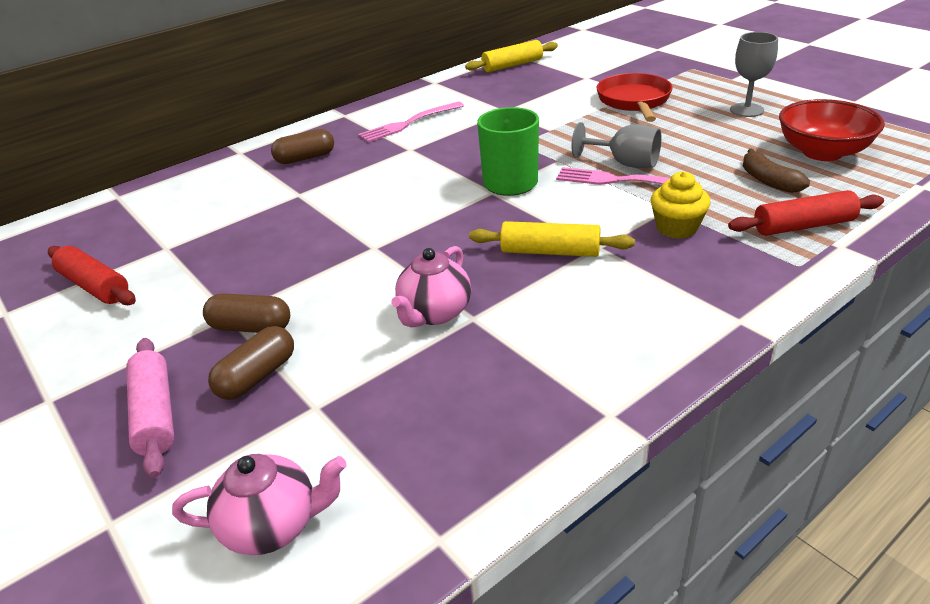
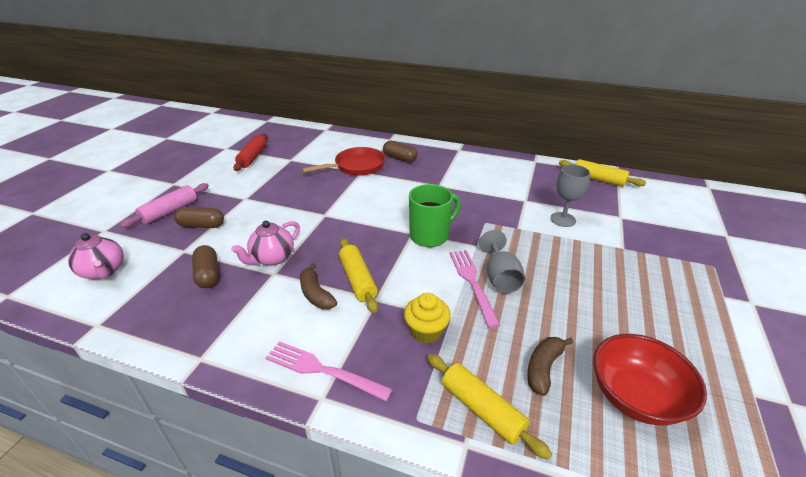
camera: 55 degrees right, 0 degrees up
brown capsule [203,293,290,333] -> brown capsule moved to [192,245,219,288]
pink fork [358,102,464,142] -> pink fork moved to [265,341,393,401]
pink teapot [391,246,471,327] -> pink teapot turned 45 degrees counterclockwise [231,221,300,266]
red pan [597,73,673,122] -> red pan moved to [302,147,385,176]
red rolling pin [728,190,884,236] -> yellow rolling pin [427,354,552,460]
grey goblet [730,32,778,117] -> grey goblet moved to [550,164,590,227]
none -> brown banana [300,263,337,309]

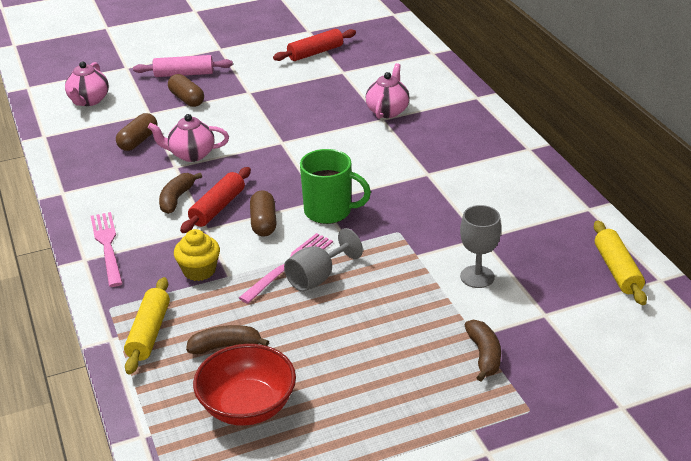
camera: 50 degrees right, 0 degrees up
red pan [302,147,385,176] -> pink teapot [366,63,410,119]
yellow rolling pin [339,238,378,313] -> red rolling pin [180,167,251,233]
brown capsule [383,141,417,163] -> brown capsule moved to [250,190,277,237]
none -> brown banana [465,320,501,382]

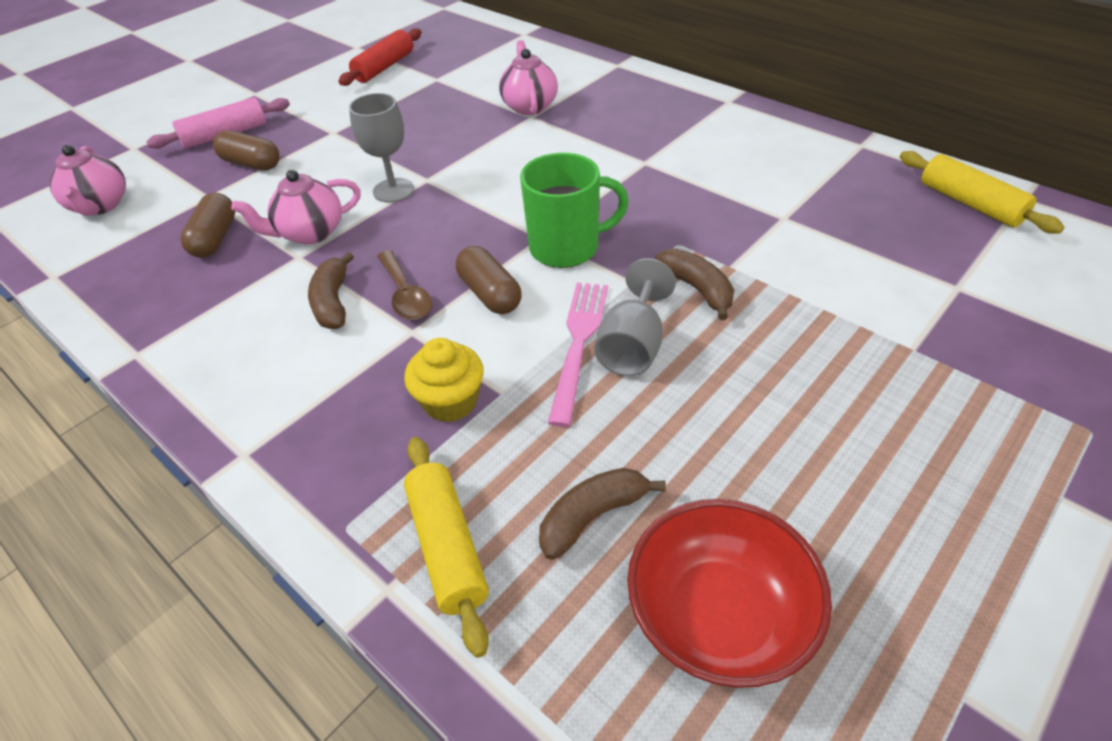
camera: 25 degrees left, 10 degrees up
pink fork [91,212,123,287] -> none
red rolling pin [180,167,251,233] -> brown spoon [377,250,432,320]
grey goblet [460,205,501,288] -> grey goblet moved to [349,93,414,203]
brown banana [465,320,501,382] -> brown banana moved to [655,248,734,320]

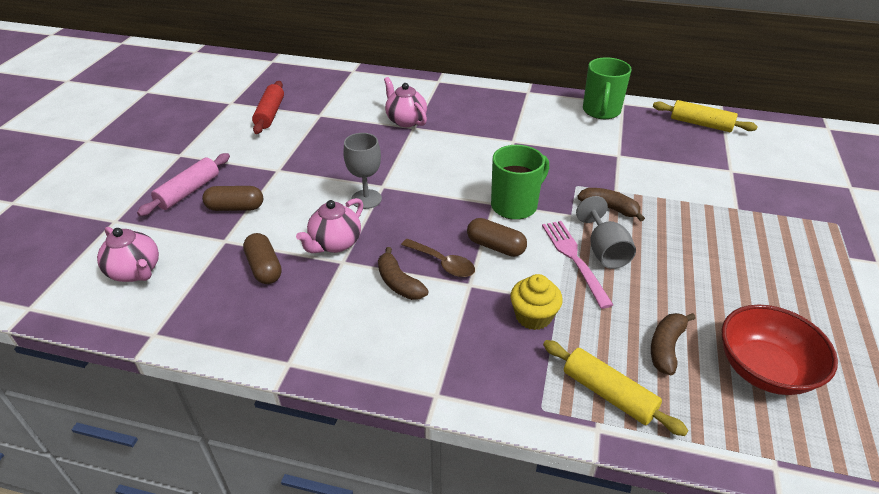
camera: 30 degrees left, 5 degrees down
none -> green mug [583,57,632,119]

